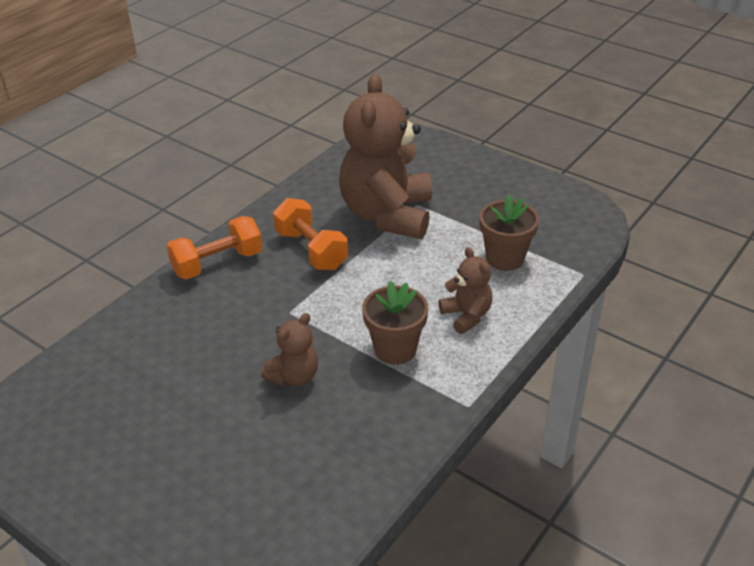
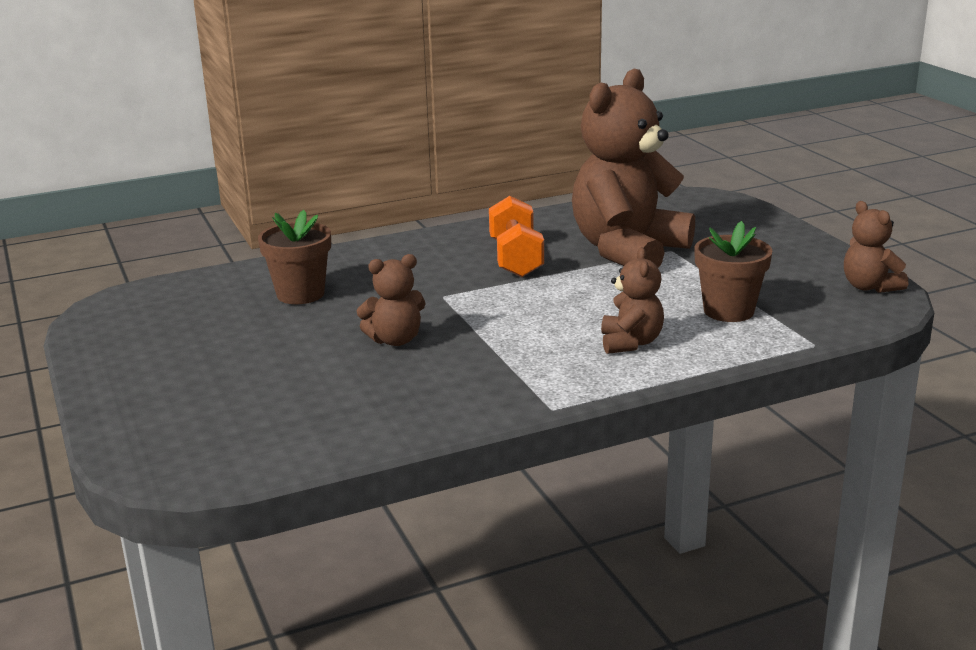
camera: 30 degrees right, 15 degrees down
orange dumbbell [167,216,262,279] -> none
brown flower pot [362,281,428,365] -> brown flower pot moved to [258,210,331,304]
none -> brown teddy bear [844,201,908,293]

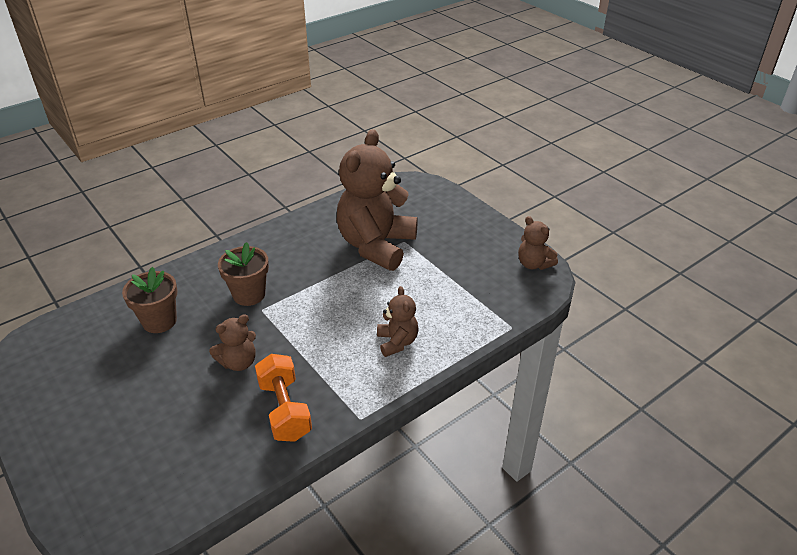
camera: 15 degrees left, 15 degrees up
orange dumbbell [489,196,544,277] -> orange dumbbell moved to [255,354,312,442]
brown flower pot [694,221,772,322] -> brown flower pot moved to [218,242,269,306]

